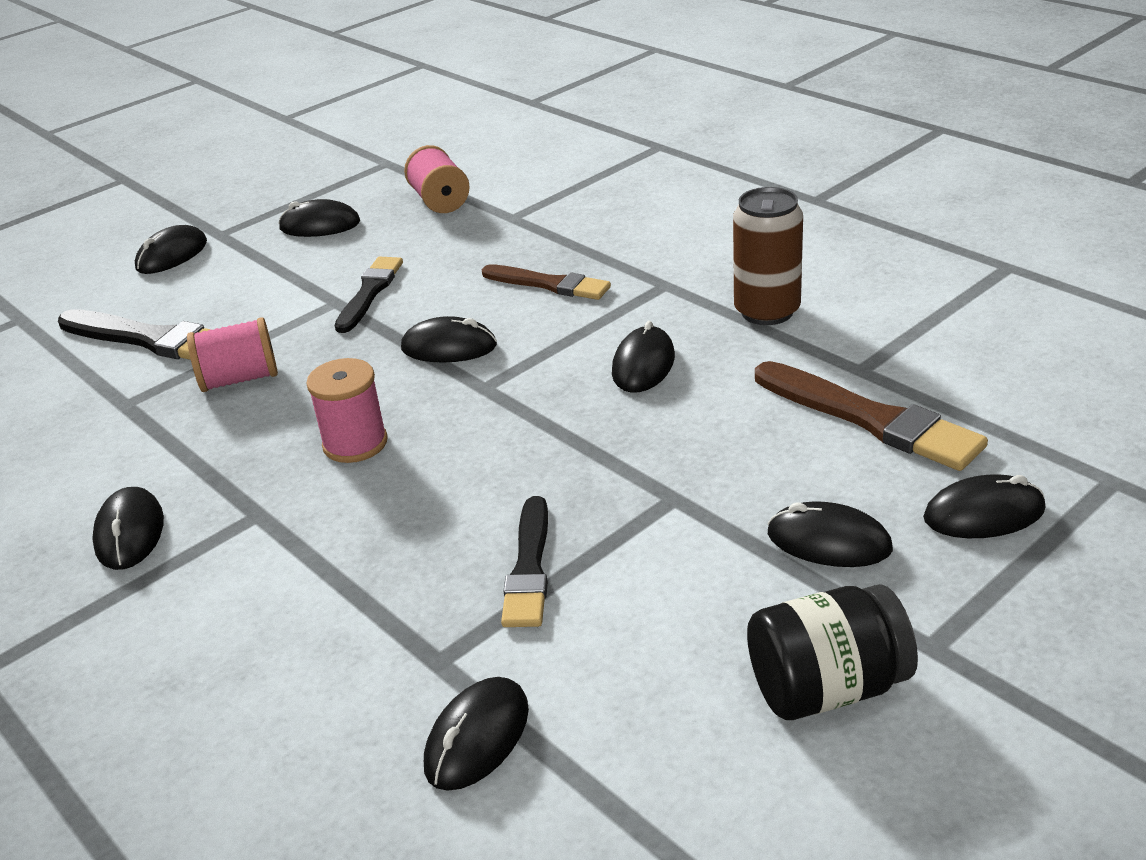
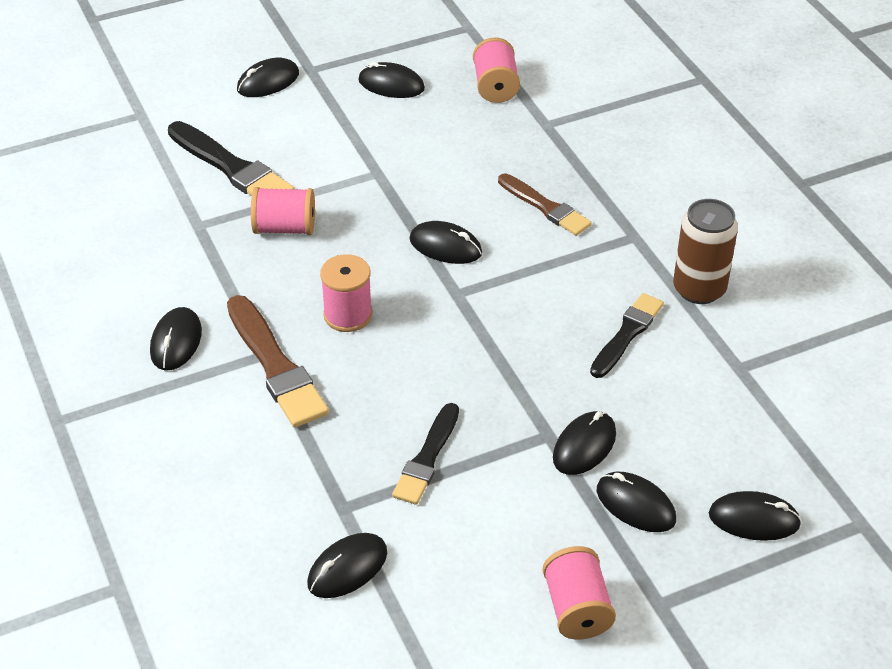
camera: 15 degrees right, 10 degrees up
black brush [335,257,403,333] -> black brush moved to [590,293,664,378]
black mouse [612,321,675,393] -> black mouse moved to [553,411,616,475]
black jar [747,584,918,720] -> pink spool [543,546,616,639]
brown brush [755,361,988,471] -> brown brush moved to [227,295,329,427]

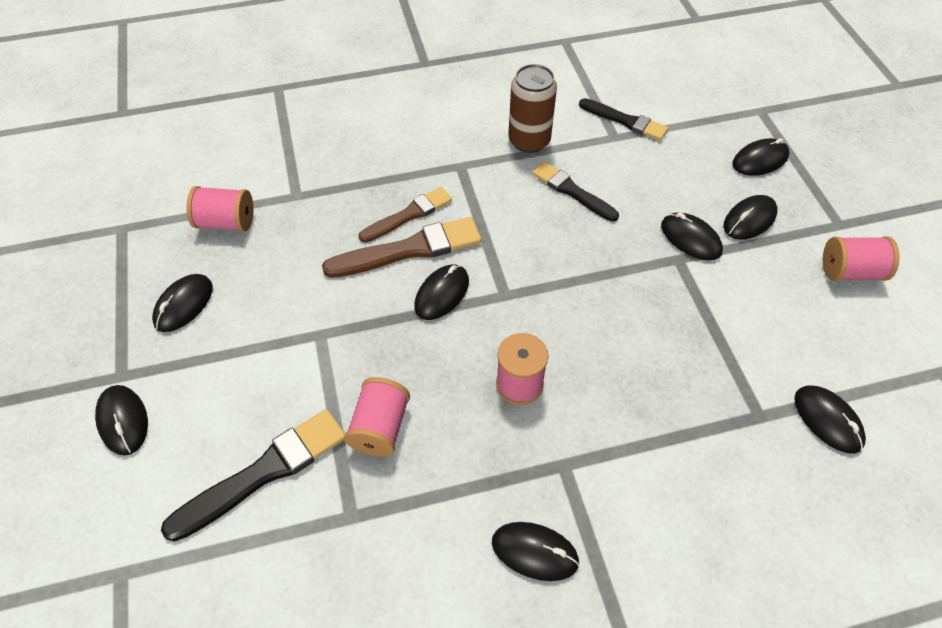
camera: 80 degrees left, 10 degrees up
brown brush [227,295,329,427] -> brown brush moved to [322,217,482,278]
black brush [392,403,459,505] -> black brush moved to [579,98,668,141]
black mouse [709,491,802,541] -> black mouse turned 45 degrees clockwise [732,138,790,176]

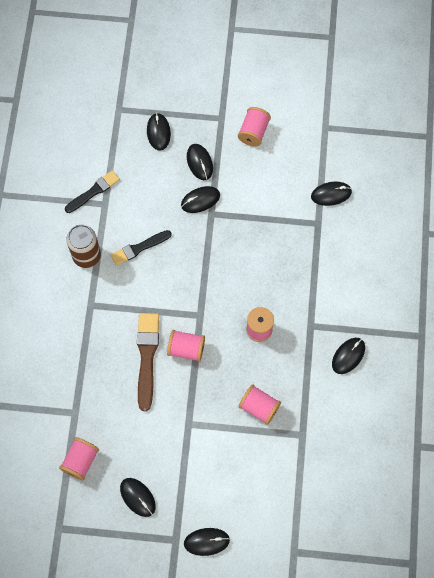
camera: 70 degrees left, 15 degrees up
black brush [161,409,346,542] -> none
brown brush [358,187,452,243] -> none
black mouse [414,265,469,320] -> pink spool [167,330,205,362]

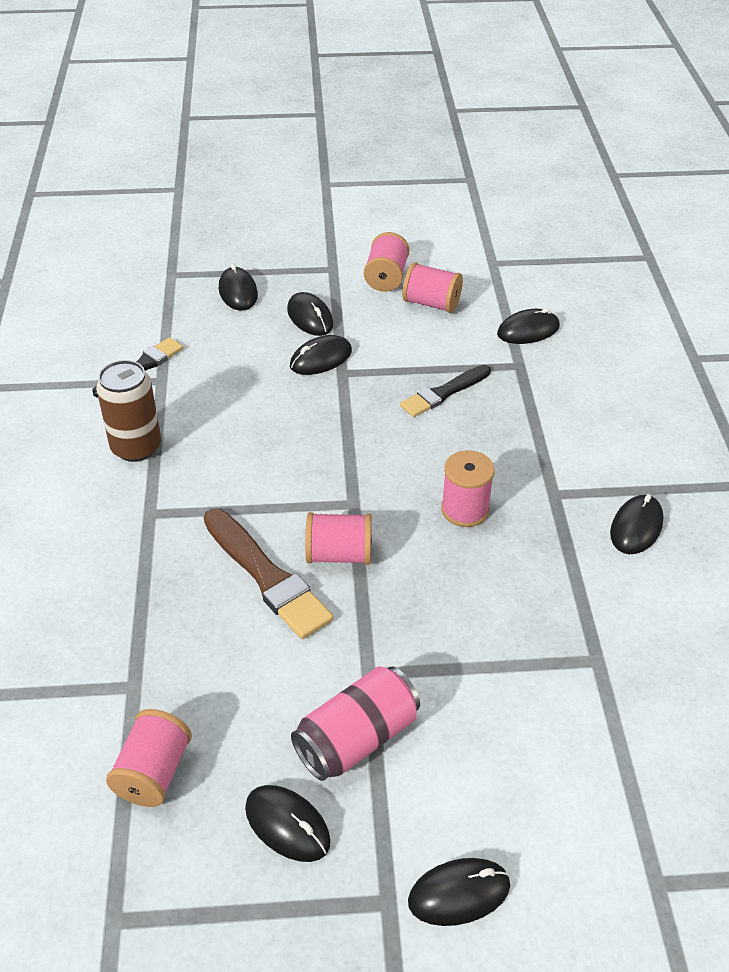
camera: 10 degrees left, 25 degrees down
black brush [111,230,172,266] -> black brush moved to [400,365,491,417]
brown brush [137,313,159,411] -> brown brush turned 150 degrees clockwise [204,508,333,639]
pink spool [239,385,281,425] -> pink spool moved to [402,262,463,313]
none -> pink can [291,666,420,781]

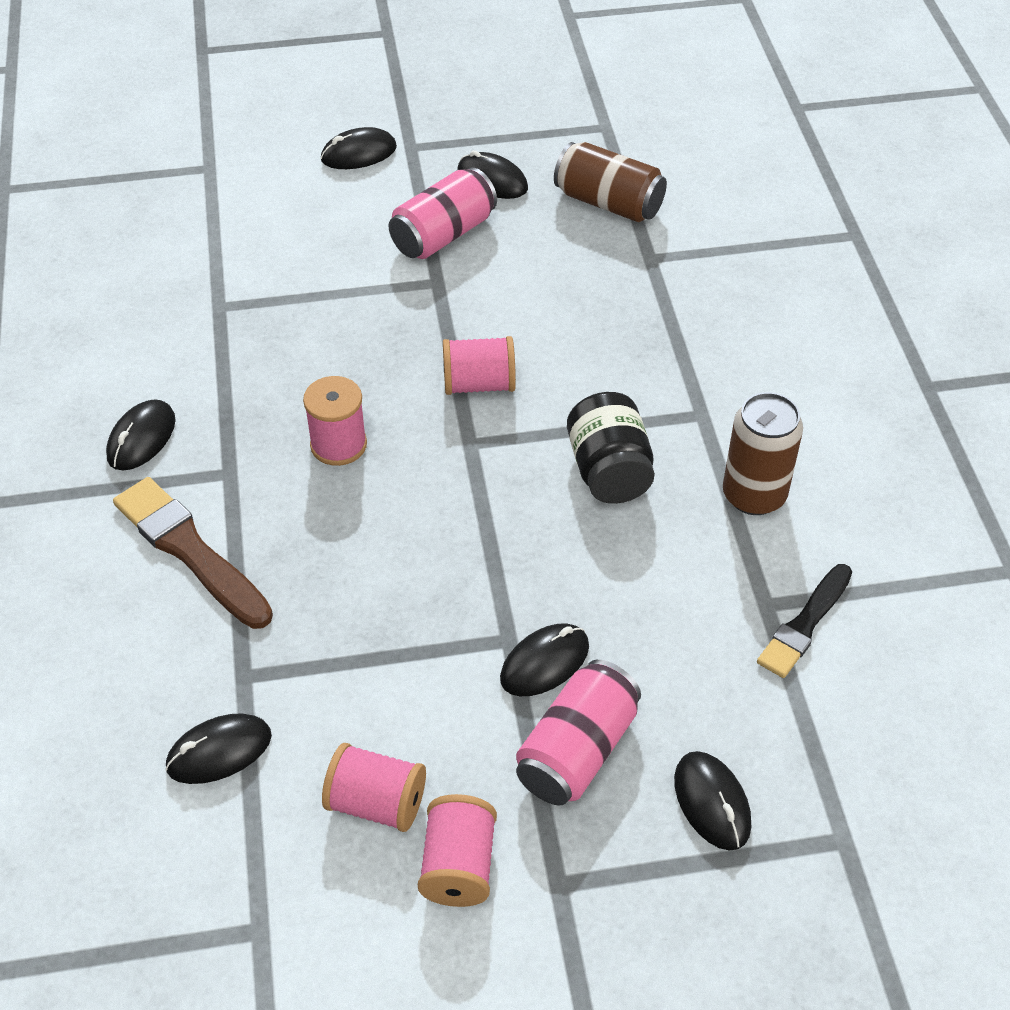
camera: 175 degrees right, 5 degrees up
pink spool [106,709,192,807] -> brown can [554,142,667,222]
brown brush [204,508,333,639] -> brown brush moved to [113,477,273,629]
black mouse [287,292,334,336] -> pink can [516,660,641,806]
black brush [400,365,491,417] -> none
none -> black jar [567,392,655,504]

